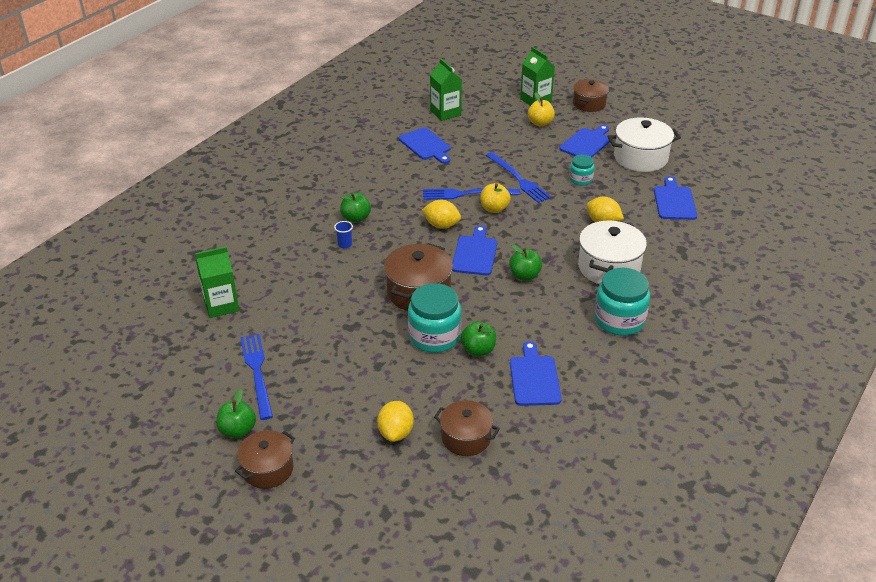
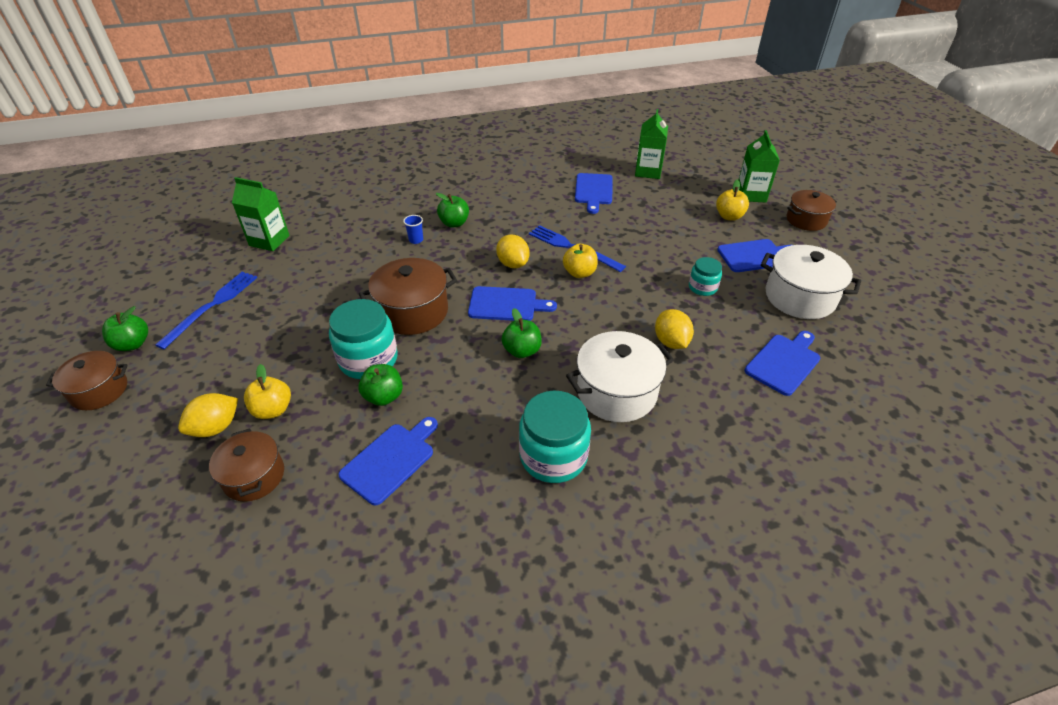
camera: 40 degrees right, 5 degrees up
blue cutting board [452,225,497,275] -> blue cutting board turned 45 degrees clockwise [468,286,557,321]
blue fork [486,152,551,203] -> none
none -> yellow apple [244,364,291,419]

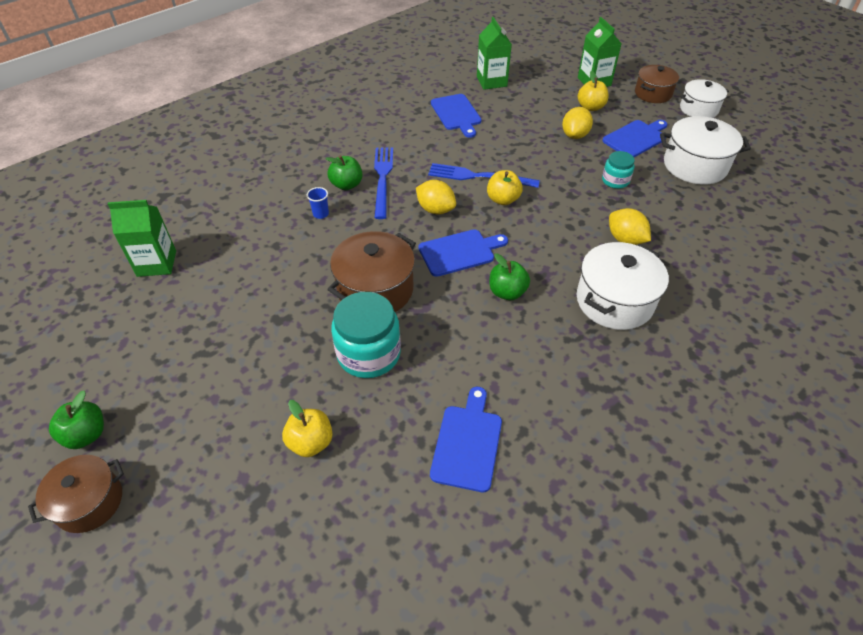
camera: 25 degrees left, 5 degrees up
blue fork [155,272,257,350] -> blue fork moved to [374,147,393,219]
yellow lemon [178,393,238,437] -> yellow lemon moved to [562,107,593,139]
brown pot [209,428,284,502] -> none
green apple [358,364,403,406] -> none
turquoise jar [519,391,591,483] -> none
blue cutting board [745,331,820,396] -> none
none -> white pot [680,79,729,118]

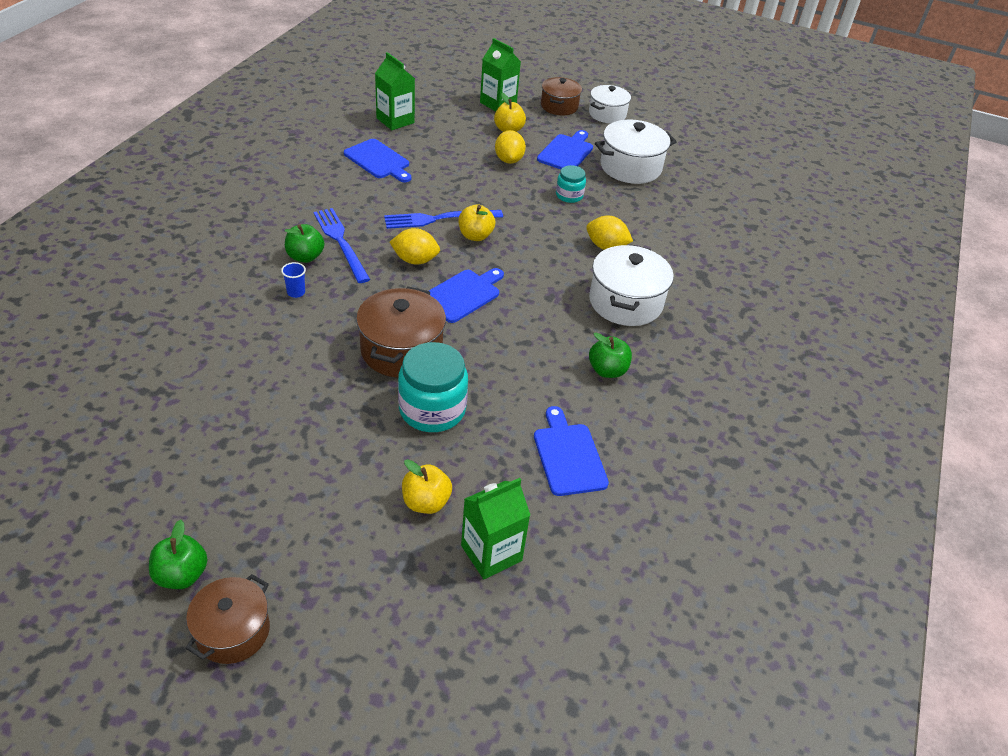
camera: 30 degrees left, 5 degrees down
green carton [108,200,176,277] -> green carton moved to [461,478,530,579]
green apple [490,253,530,300] -> green apple moved to [589,333,632,378]

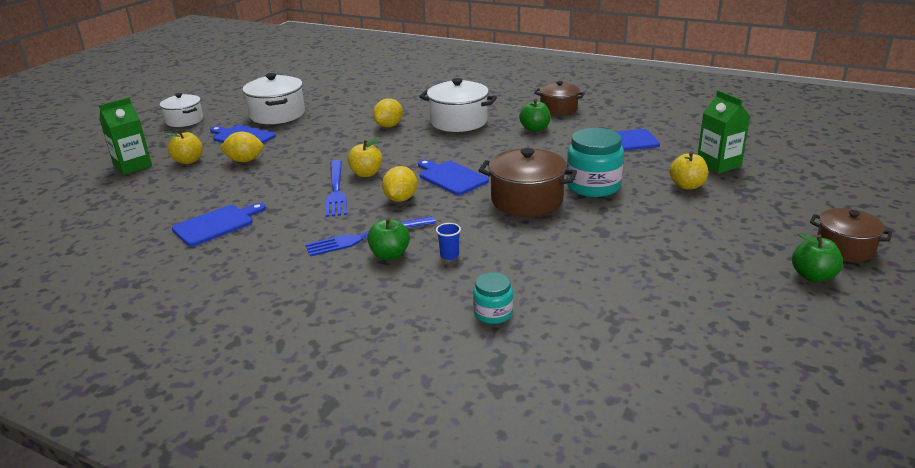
camera: 80 degrees left, 15 degrees down
green carton [375,52,415,130] -> none
brown pot [541,77,582,115] -> brown pot moved to [534,81,585,115]
turquoise jar [556,165,586,203] -> turquoise jar moved to [473,272,513,324]

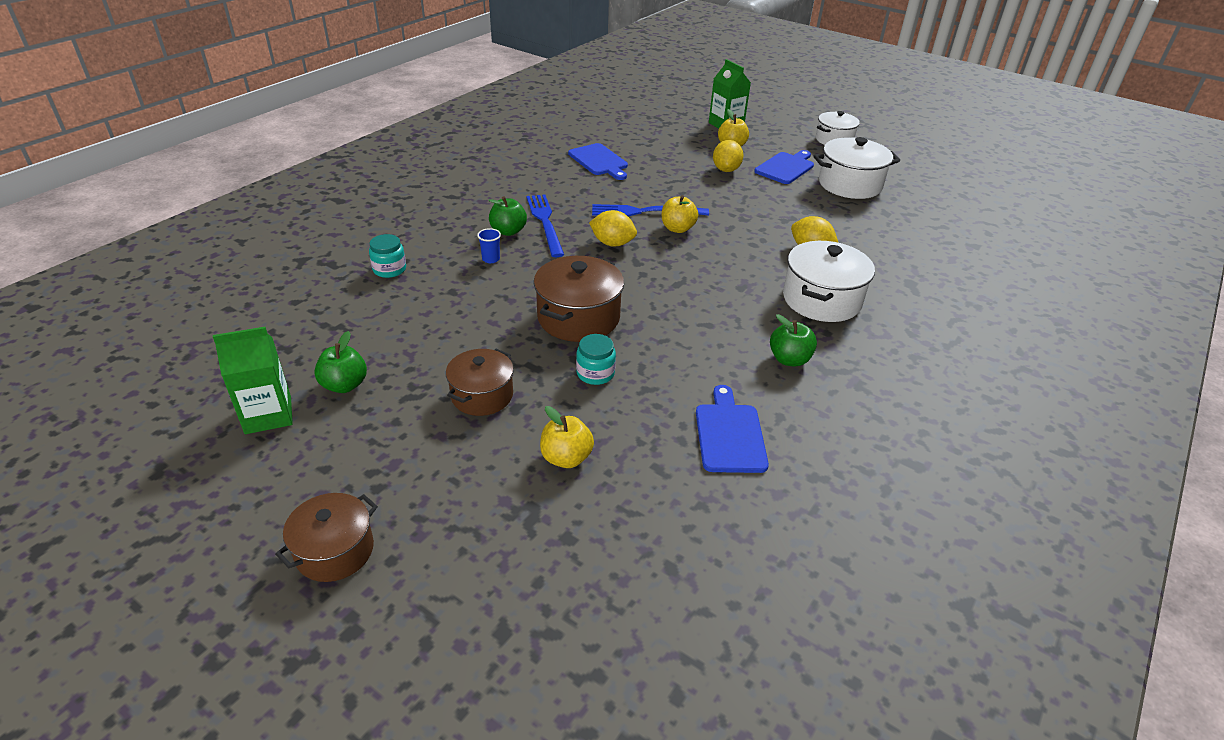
camera: 95 degrees right, 10 degrees up
blue cutting board [418,160,489,195] -> none
brown pot [534,81,585,115] -> brown pot moved to [446,349,514,416]
turquoise jar [567,128,624,197] -> turquoise jar [576,334,616,385], size x0.55
green carton [698,90,750,174] -> green carton moved to [213,327,293,434]
green apple [792,233,843,282] -> green apple moved to [314,331,367,393]

